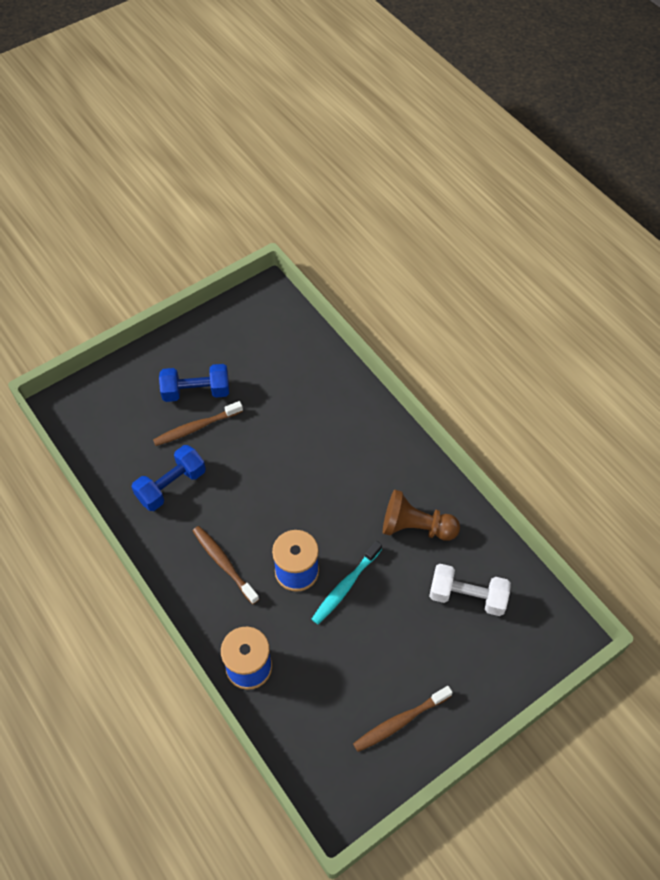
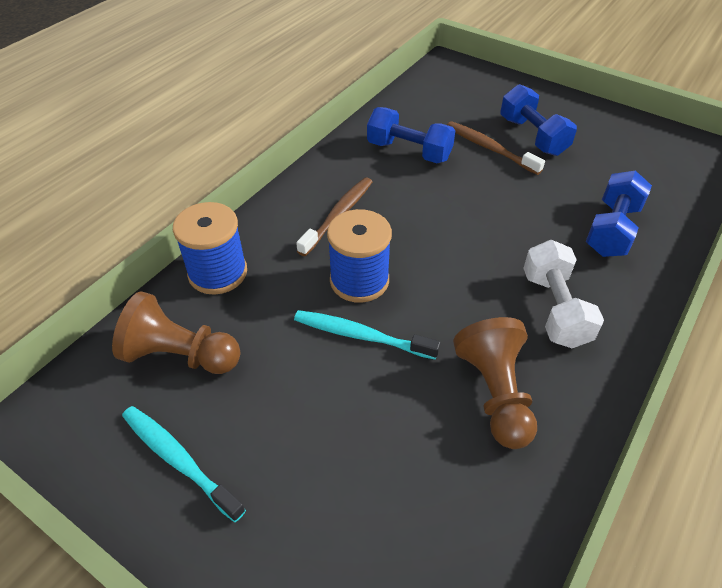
camera: 70 degrees right, 10 degrees down
brown toothbrush [353,686,453,752] -> turquoise toothbrush [122,406,246,522]
white dumbbell [429,564,511,616] -> white dumbbell moved to [523,240,604,348]
none -> brown pawn [112,292,241,374]
none -> blue dumbbell [586,171,652,257]

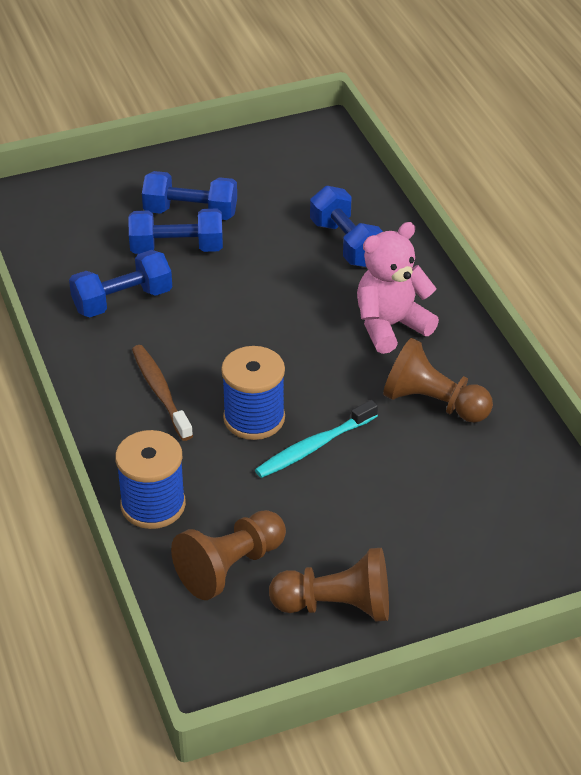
camera: 55 degrees left, 5 degrees down
turquoise toothbrush [122,406,246,522] -> brown pawn [269,548,389,622]
brown toothbrush [447,121,545,175] -> blue dumbbell [128,209,223,254]
white dumbbell [523,240,604,348] -> pink teddy bear [357,222,439,354]

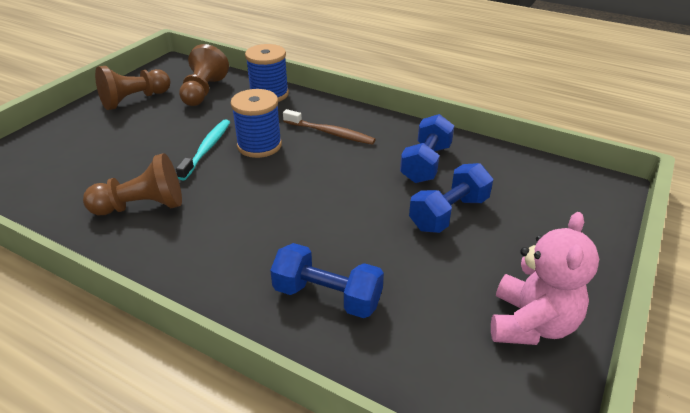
camera: 140 degrees right, 5 degrees down
blue dumbbell [142,171,237,220] -> none
pink teddy bear [357,222,439,354] -> pink teddy bear moved to [491,212,599,345]

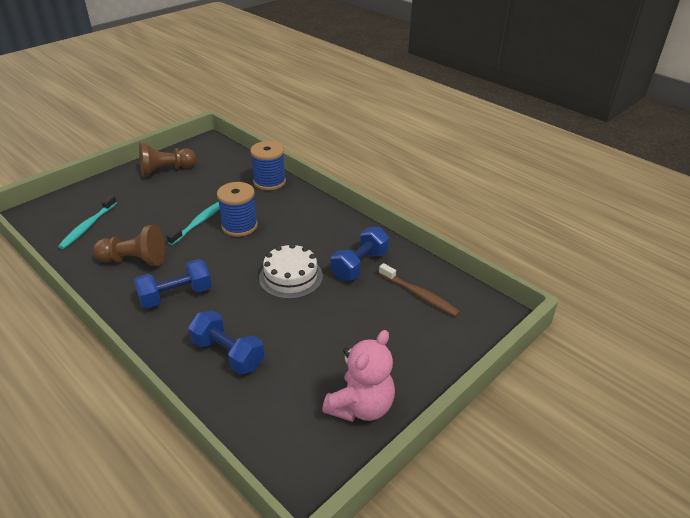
camera: 15 degrees right, 0 degrees up
brown pawn [179,44,229,106] -> none
brown toothbrush [283,109,376,145] -> brown toothbrush moved to [379,263,460,317]
blue dumbbell [409,163,493,233] -> blue dumbbell moved to [134,259,212,308]
none -> turquoise toothbrush [58,195,117,249]
none -> white cake [259,243,323,299]

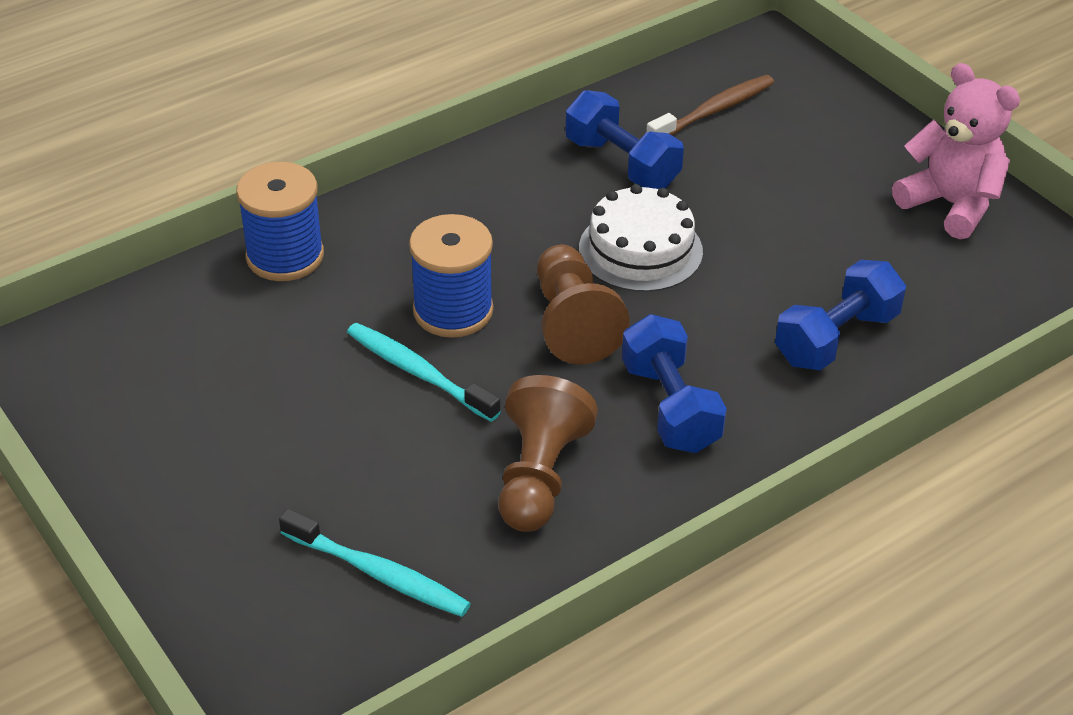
camera: 80 degrees left, 5 degrees up
brown pawn [139,142,196,177] -> brown pawn moved to [537,245,629,364]

